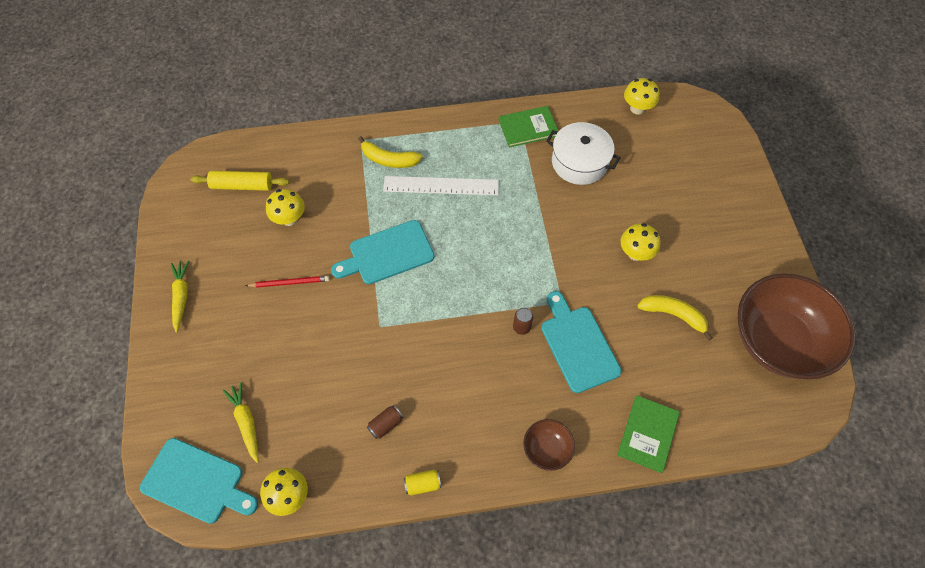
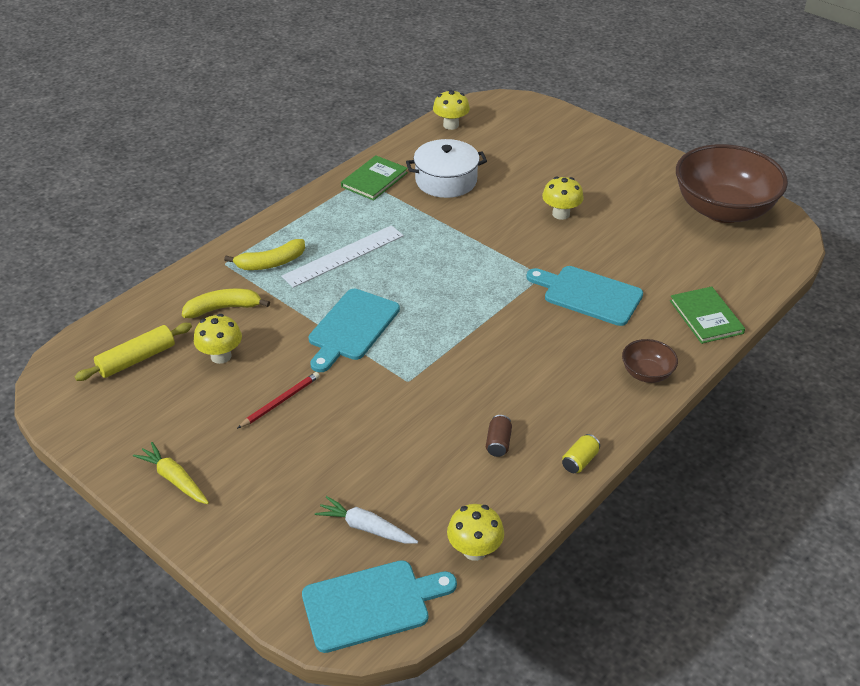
camera: 40 degrees left, 20 degrees down
yellow carrot [222,382,259,463] -> white carrot [315,496,418,544]
brown can [513,307,533,335] -> none
yellow banana [637,295,712,341] -> yellow banana moved to [182,288,270,318]

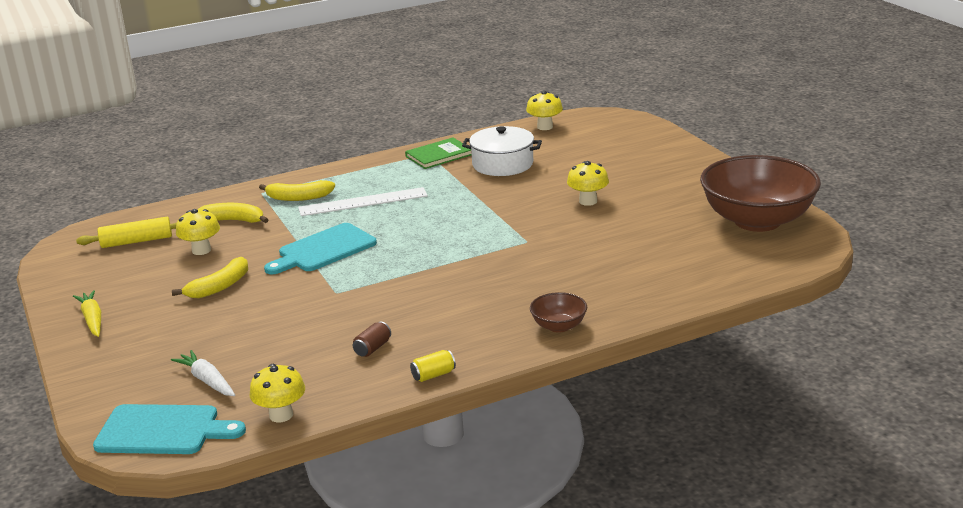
camera: 25 degrees right, 15 degrees down
red pencil [237,372,320,429] -> yellow banana [172,257,248,299]
turquoise cutting board [526,266,643,326] -> none
green book [670,286,745,344] -> none

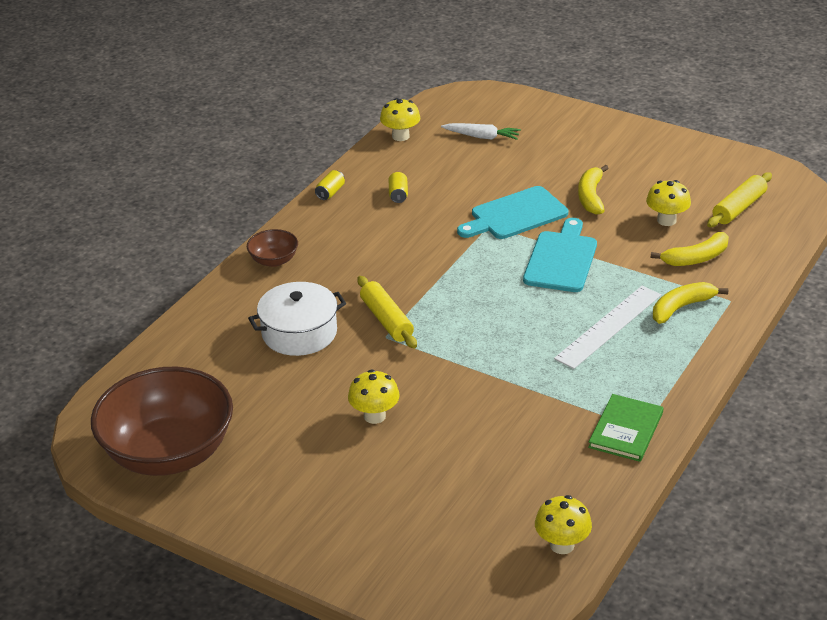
camera: 145 degrees right, 10 degrees up
yellow carrot [73,290,101,337] -> none
turquoise cutting board [93,404,246,454] -> turquoise cutting board moved to [457,186,568,239]
brown can [353,322,391,357] -> yellow can [389,172,408,203]
white pot [462,126,542,176] -> white pot moved to [248,282,346,356]
none -> yellow rolling pin [358,276,417,348]

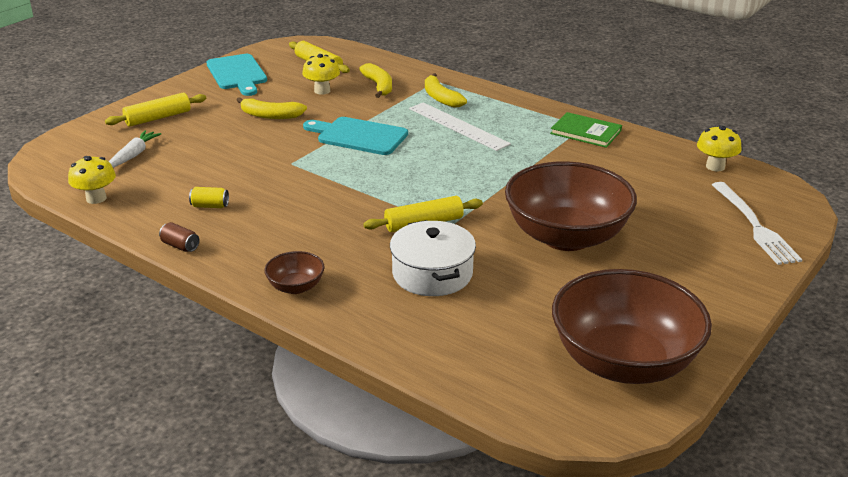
camera: 85 degrees left, 5 degrees down
yellow can [315,170,345,200] -> brown can [159,222,199,252]
yellow mushroom [348,369,400,424] -> brown bowl [505,161,637,251]
turquoise cutting board [457,186,568,239] -> turquoise cutting board moved to [206,54,267,96]
none -> yellow rolling pin [105,93,206,126]
none -> white fork [712,182,803,265]

